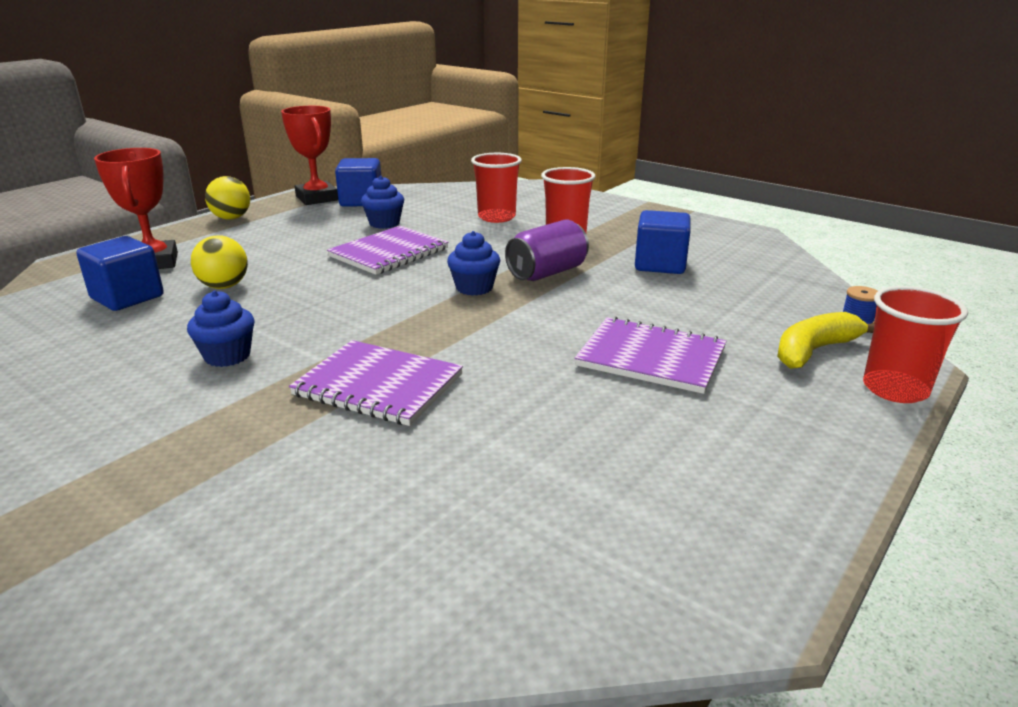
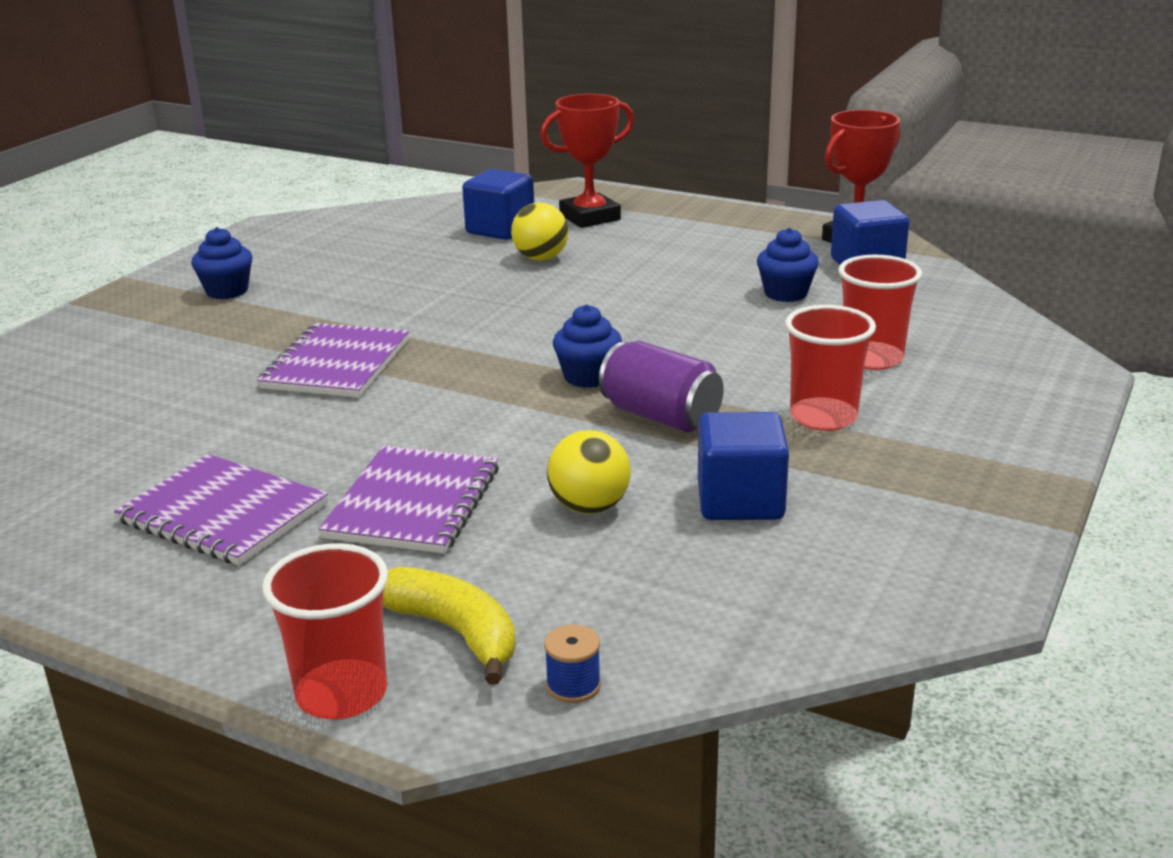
camera: 80 degrees right, 0 degrees up
blue cupcake [187,290,255,367] -> blue cupcake moved to [191,227,252,299]
yellow ball [205,176,250,220] -> yellow ball moved to [547,430,631,514]
purple notebook [327,226,449,275] -> purple notebook moved to [114,454,328,565]

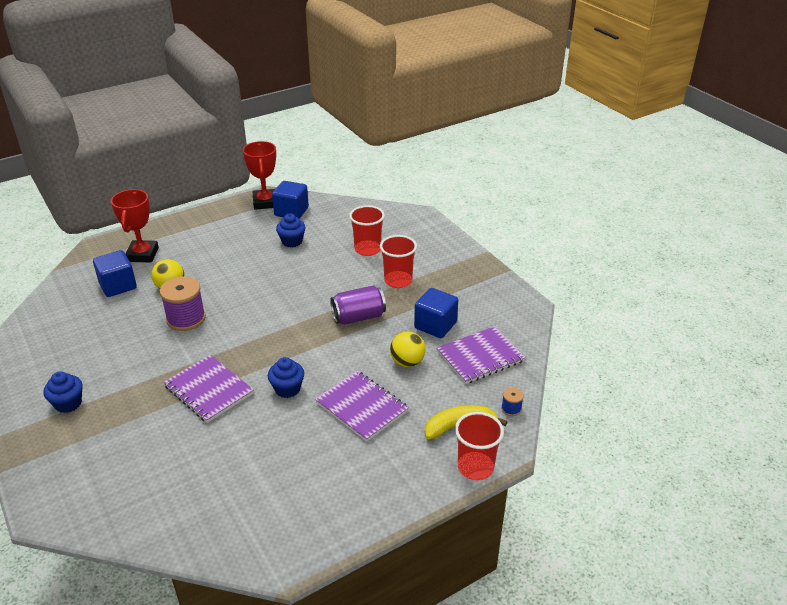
camera: 60 degrees left, 10 degrees up
purple notebook [114,454,328,565] -> purple notebook moved to [437,326,526,384]
blue cupcake [553,304,622,388] -> blue cupcake moved to [268,357,304,398]
none -> purple spool [160,276,206,331]

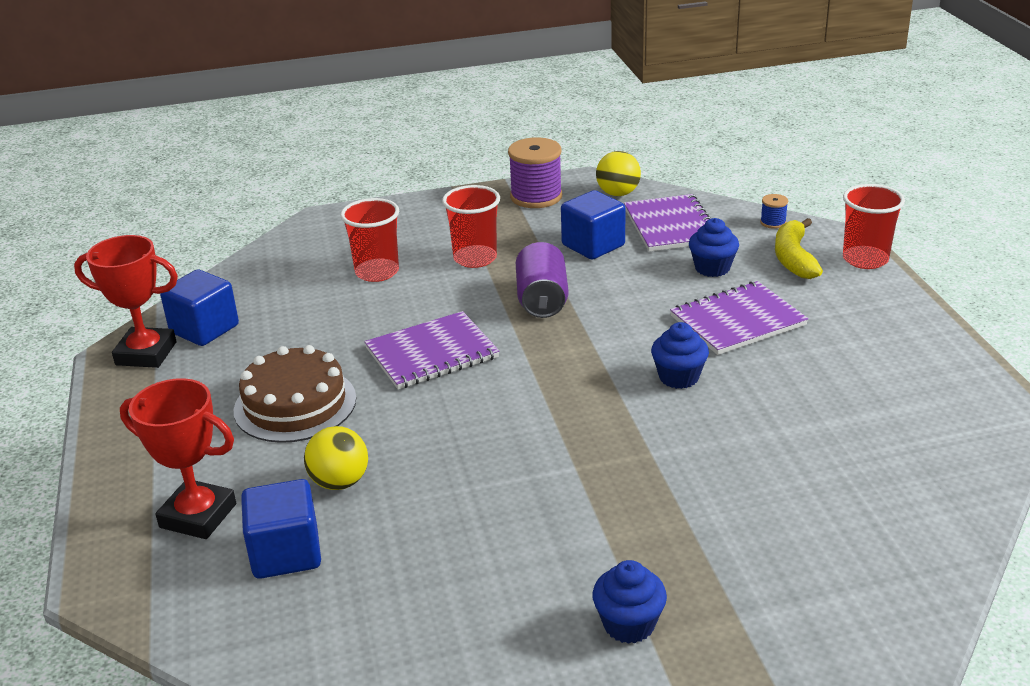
camera: 70 degrees left, 5 degrees down
purple spool [160,276,206,331] -> purple spool moved to [508,137,562,208]
purple notebook [164,355,254,423] -> purple notebook moved to [364,311,499,389]
blue cupcake [276,213,306,248] -> blue cupcake moved to [689,218,739,277]
yellow ball [390,332,426,367] -> yellow ball moved to [596,151,641,196]
none -> brown cake [233,345,356,443]

